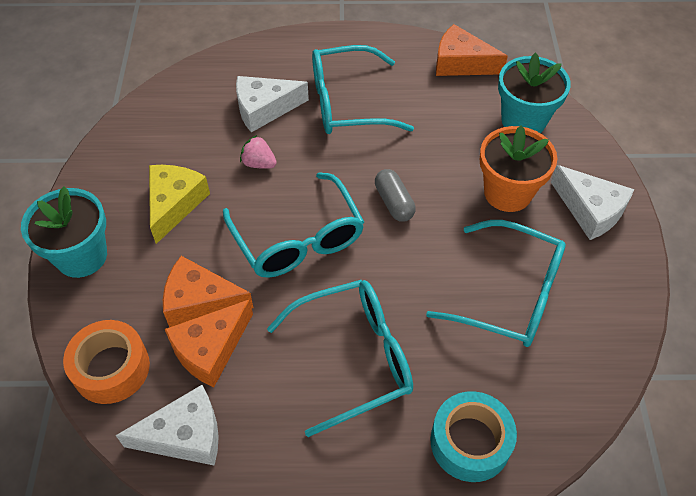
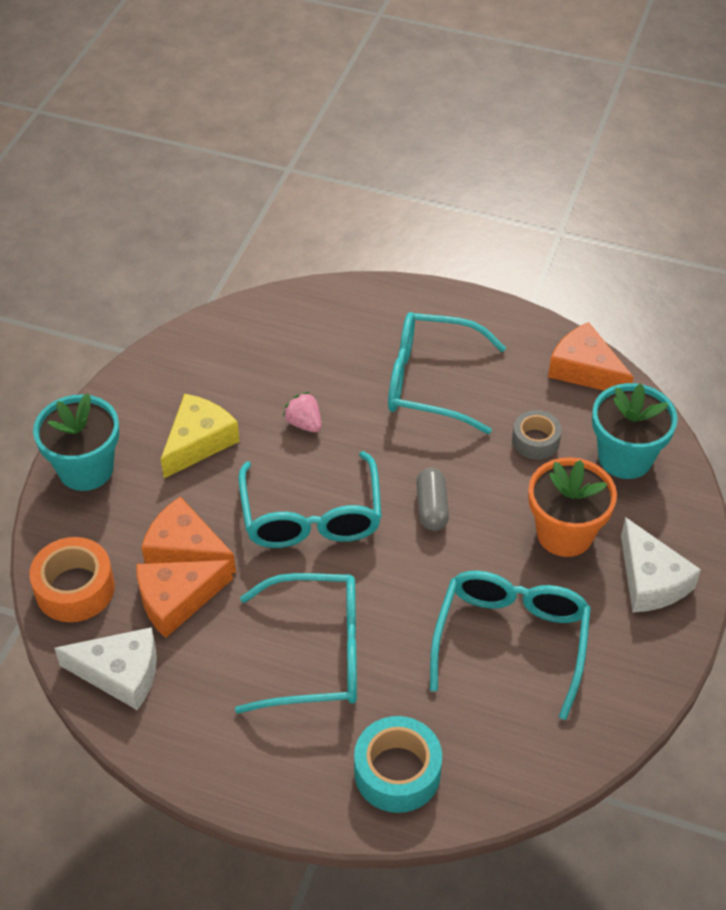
camera: 20 degrees right, 5 degrees down
white cheese [236,76,309,132] -> none
turquoise glasses [426,220,566,347] -> turquoise glasses turned 120 degrees counterclockwise [430,571,591,720]
none -> grey tape [512,410,562,460]

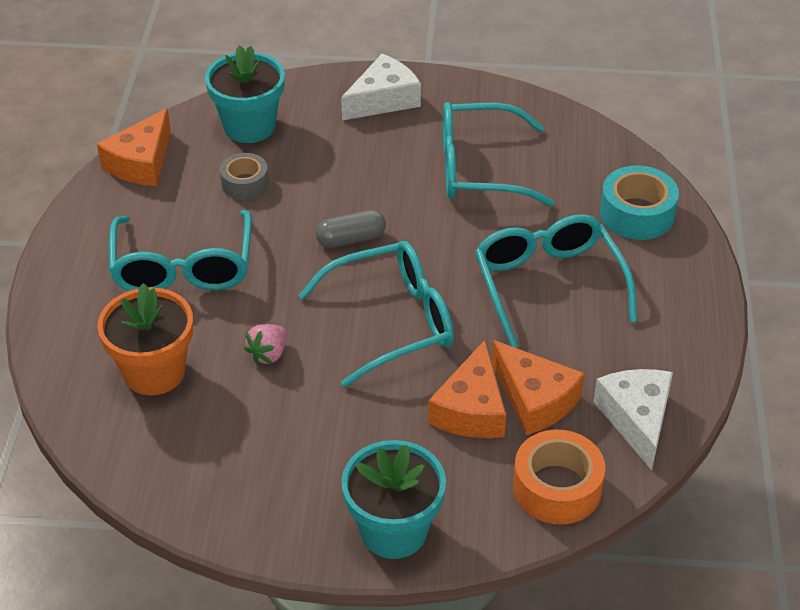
camera: 105 degrees left, 5 degrees down
yellow cheese [161,394,240,478] -> none
orange flower pot [528,457,617,557] -> orange flower pot moved to [97,283,193,395]

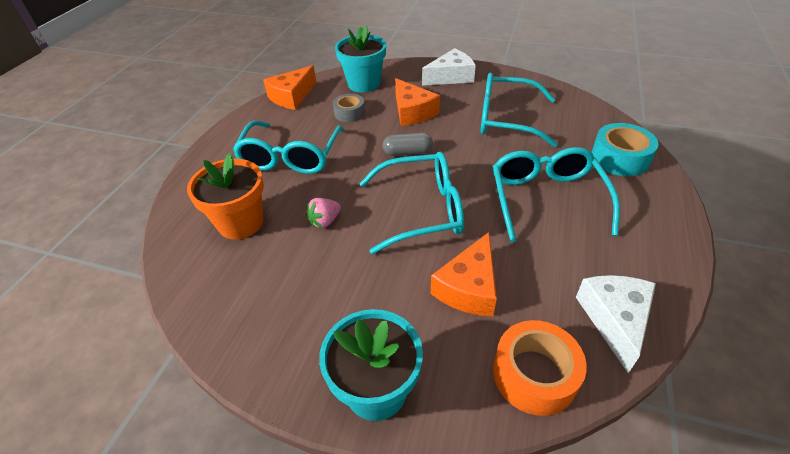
camera: 15 degrees right, 0 degrees up
orange cheese [492,340,585,435] -> orange cheese moved to [395,78,440,126]

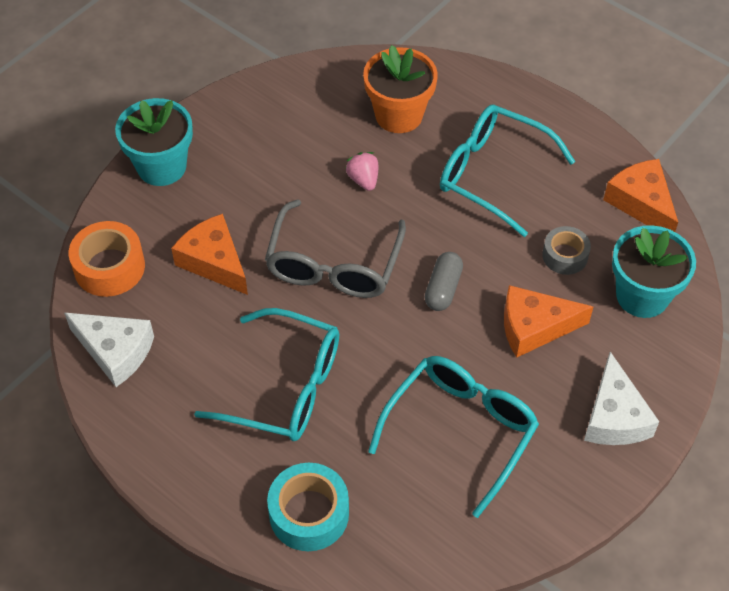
camera: 110 degrees right, 10 degrees up
turquoise glasses [359,152,464,254] -> grey glasses [265,199,406,298]

